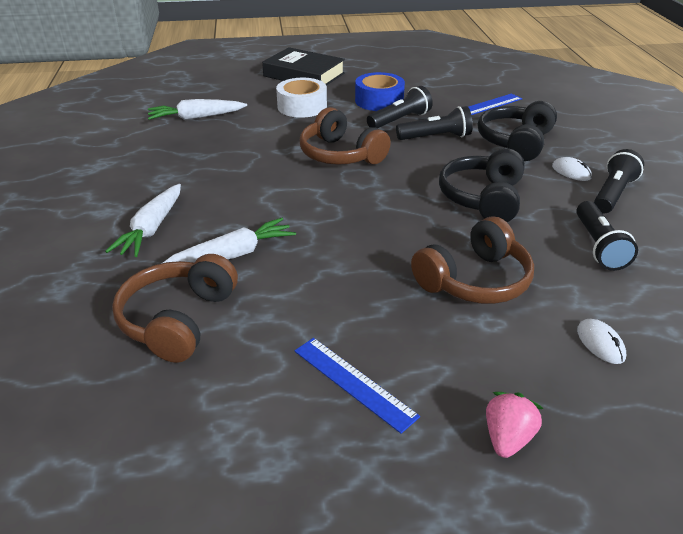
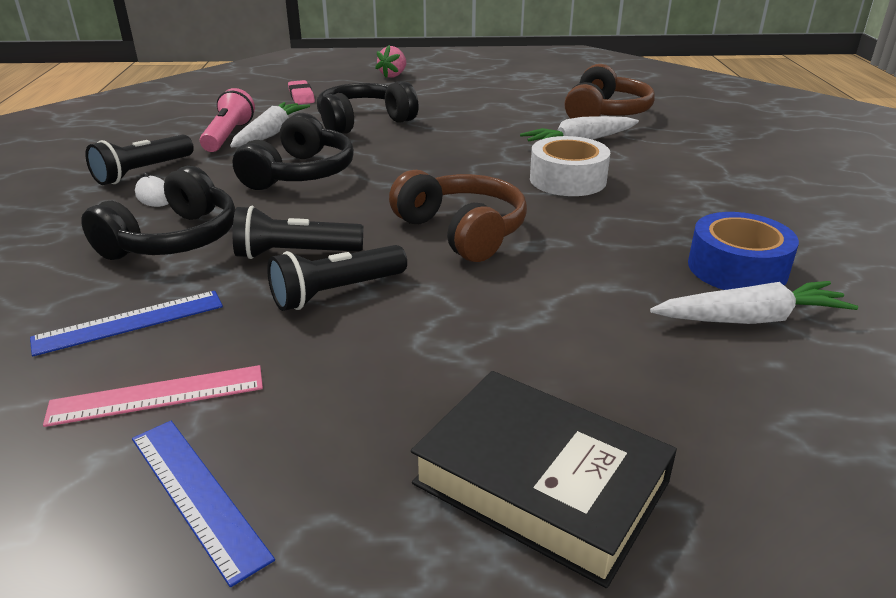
camera: 175 degrees left, 5 degrees down
white carrot [105,184,181,257] -> white carrot moved to [230,102,310,147]
white tape [276,78,327,118] -> white tape moved to [530,136,610,196]
blue ruler [295,338,420,434] -> blue ruler moved to [132,421,275,587]
blue tape [355,72,405,111] -> blue tape moved to [688,212,799,290]
brown headphones [411,216,534,304] -> black headphones [317,81,419,134]
black flashlight [576,201,638,271] -> pink flashlight [200,88,255,152]
white mouse [577,319,626,364] -> pink eraser [288,80,315,104]
none -> pink ruler [43,365,263,427]

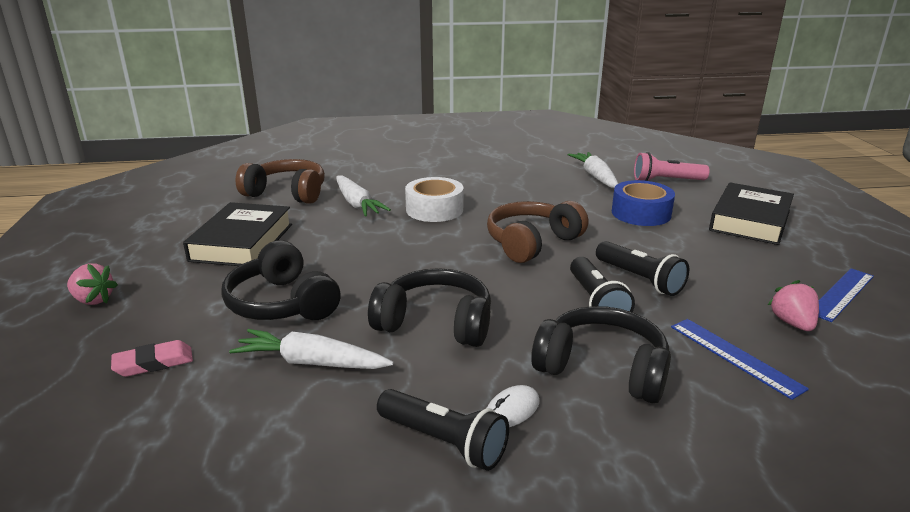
camera: 95 degrees left, 5 degrees down
pink ruler [43,365,263,427] -> pink strawberry [768,280,819,331]
pink flashlight [200,88,255,152] -> pink flashlight moved to [634,152,710,181]
blue tape [688,212,799,290] -> blue tape moved to [612,180,675,226]
none -> black book [183,202,292,266]

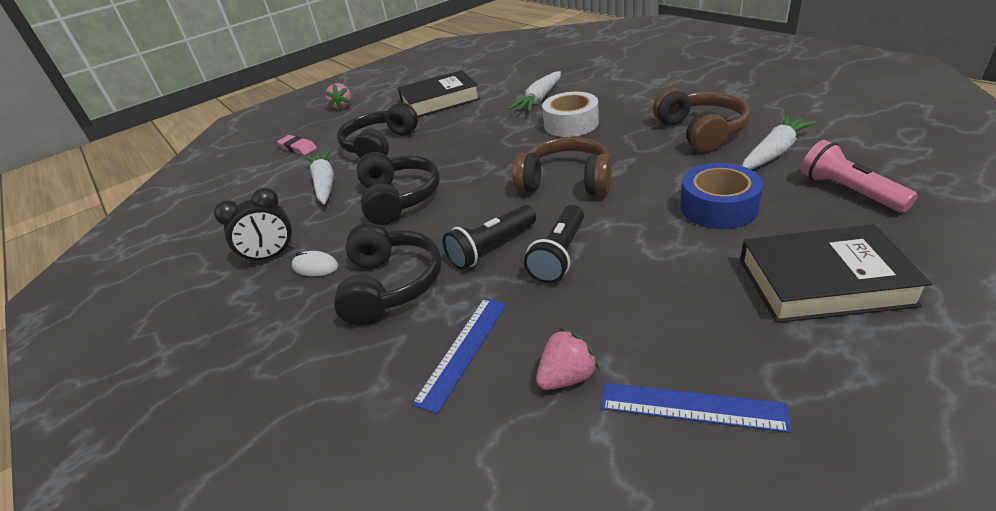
camera: 65 degrees right, 10 degrees up
brown headphones [236,159,325,204] -> brown headphones moved to [653,88,750,152]
black flashlight [377,389,509,471] -> black clock [214,188,294,265]

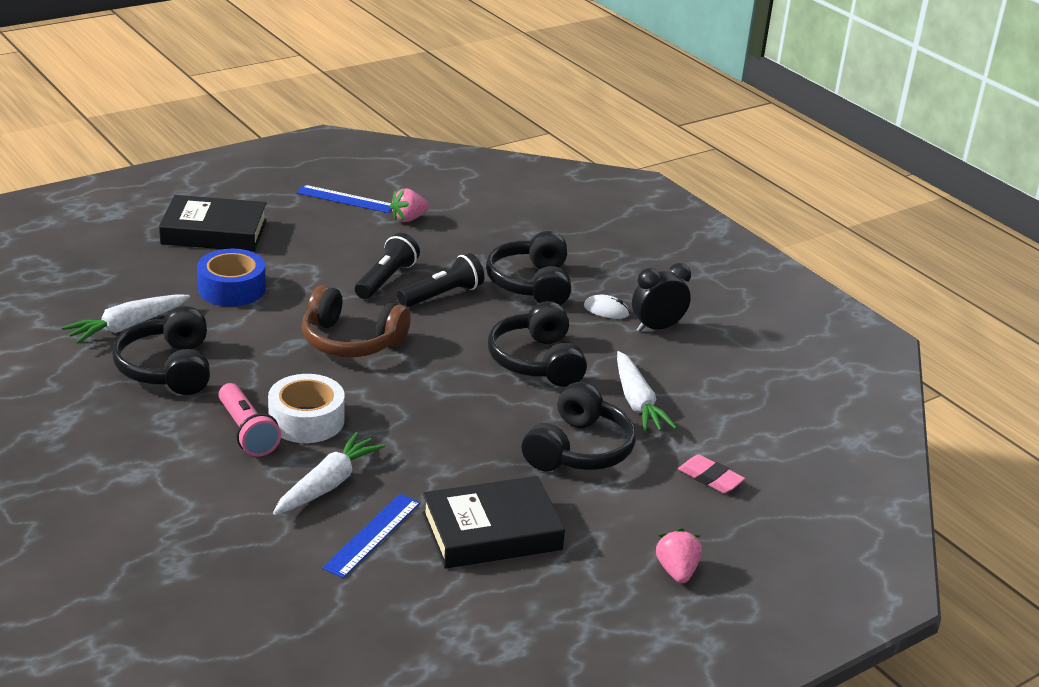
camera: 175 degrees right, 5 degrees down
blue ruler [412,298,507,414] -> blue ruler moved to [322,494,420,578]
brown headphones [653,88,750,152] -> black headphones [112,306,210,395]
pink flashlight [801,140,918,213] -> pink flashlight moved to [218,383,281,457]

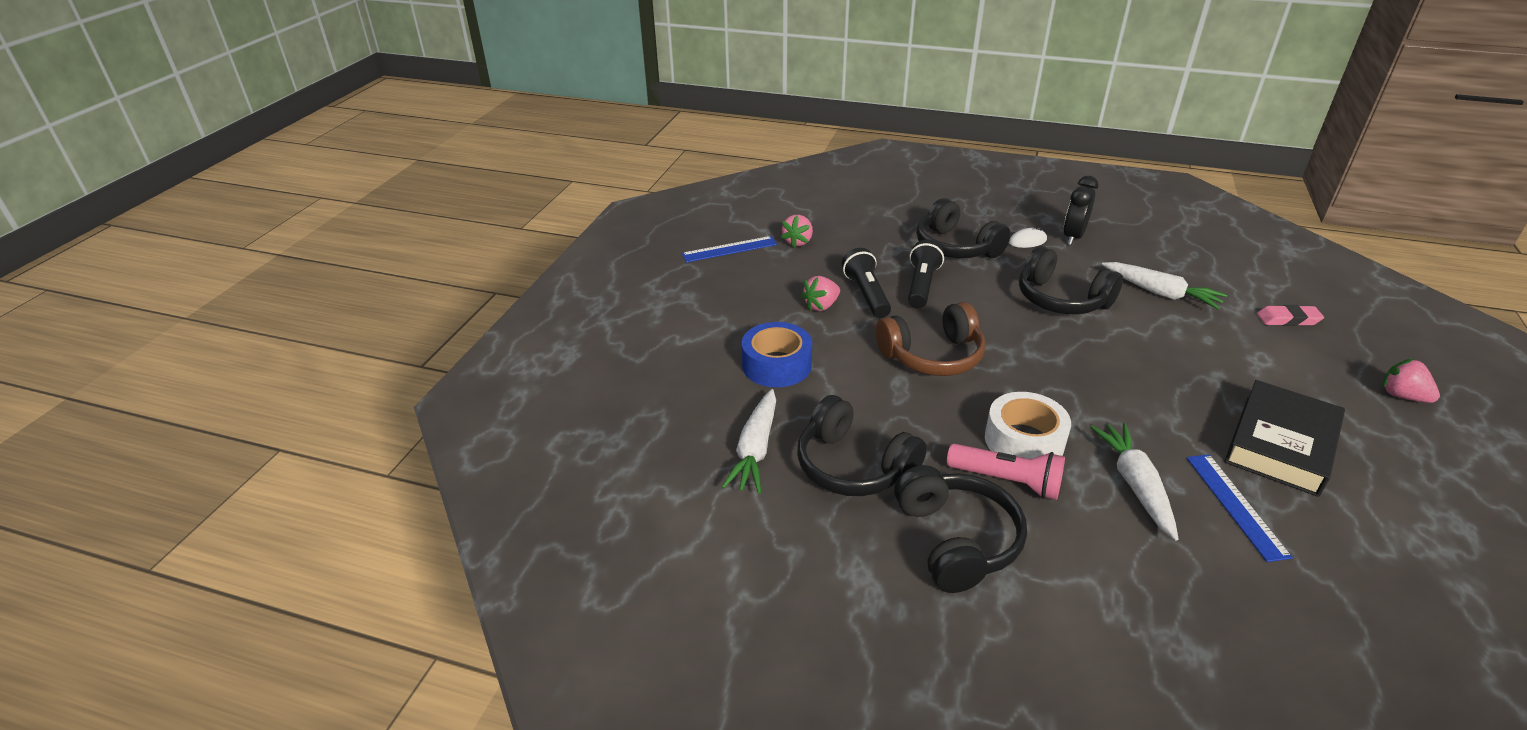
camera: 35 degrees left, 5 degrees up
black book [159,195,267,252] -> none
black headphones [522,382,636,471] -> black headphones moved to [894,465,1027,593]
none -> pink strawberry [801,276,840,311]

